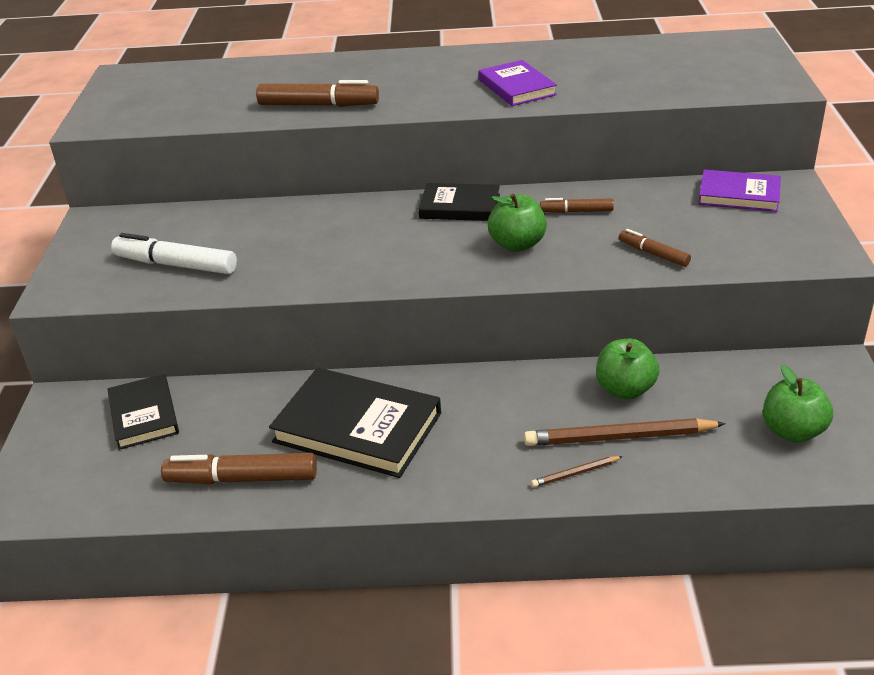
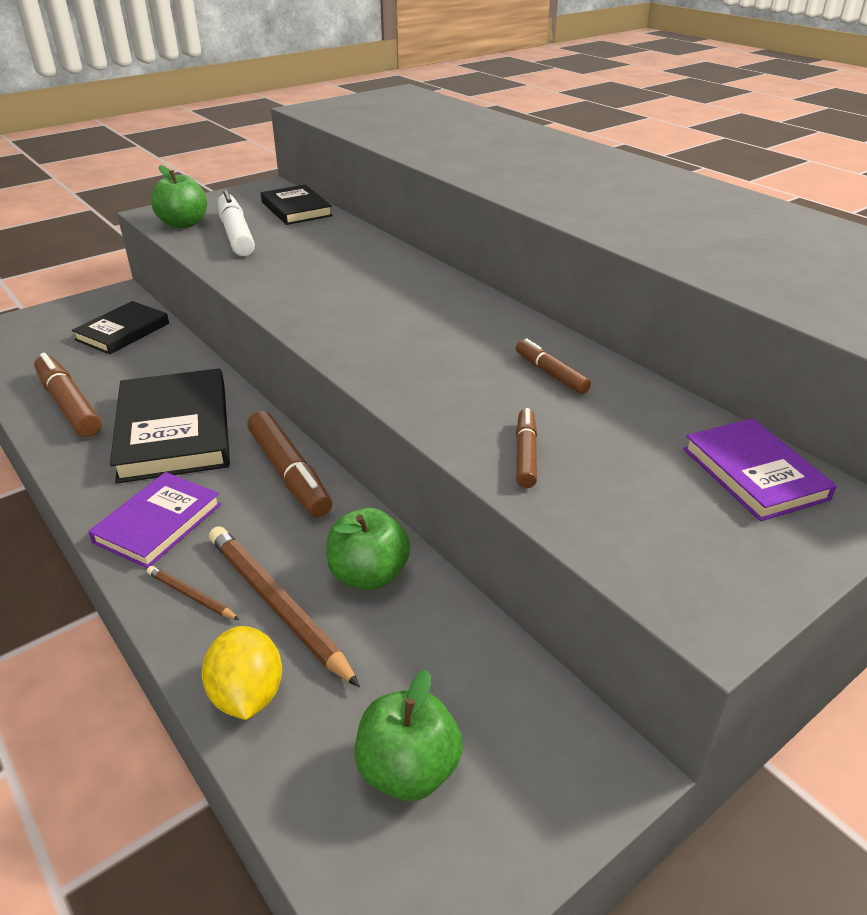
camera: 50 degrees right, 0 degrees up
brown marker [256,80,379,107] -> brown marker moved to [247,411,332,518]
black book [419,183,500,221] -> black book moved to [261,185,333,225]
purple book [479,60,557,106] -> purple book moved to [88,472,221,568]
green apple [488,194,547,252] -> green apple moved to [151,165,207,228]
none -> yellow lemon [202,626,282,720]

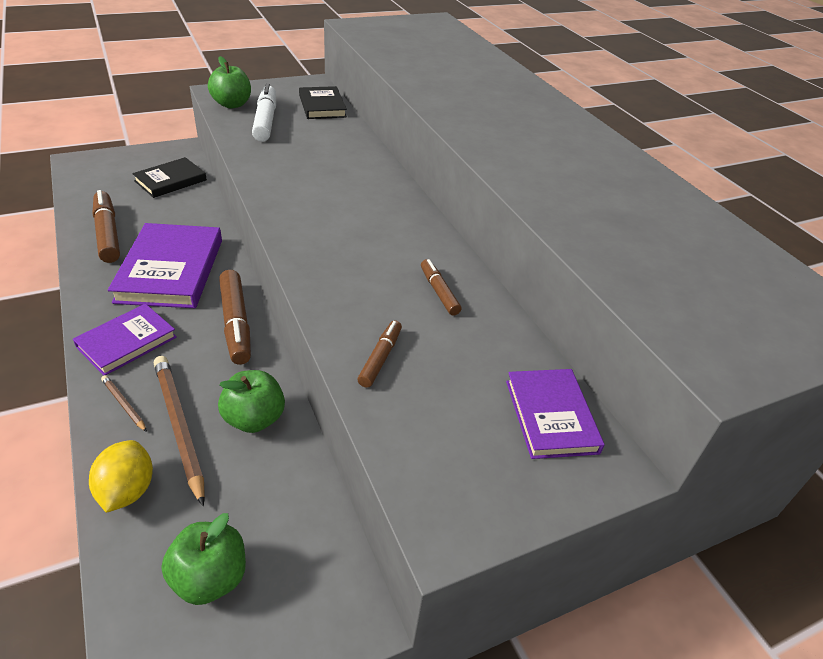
camera: 10 degrees right, 5 degrees up
black book [110,369,230,483] -> purple book [108,223,222,308]

